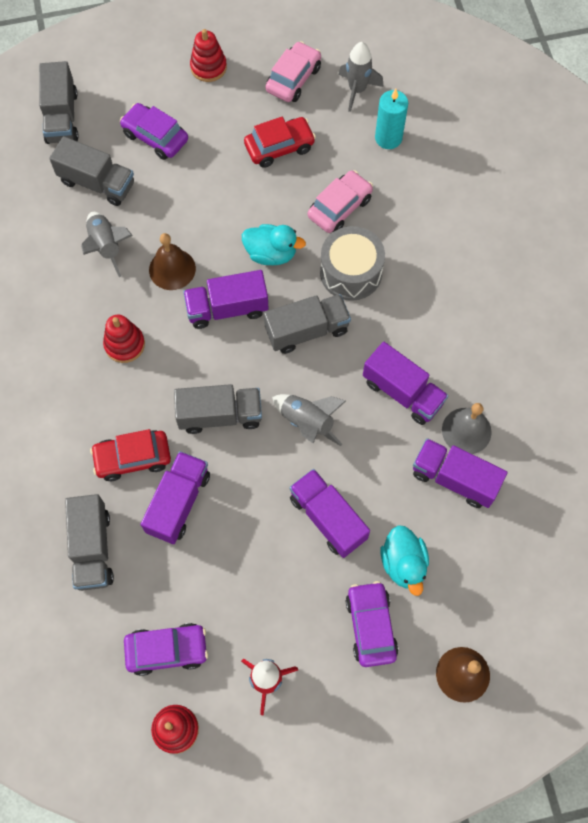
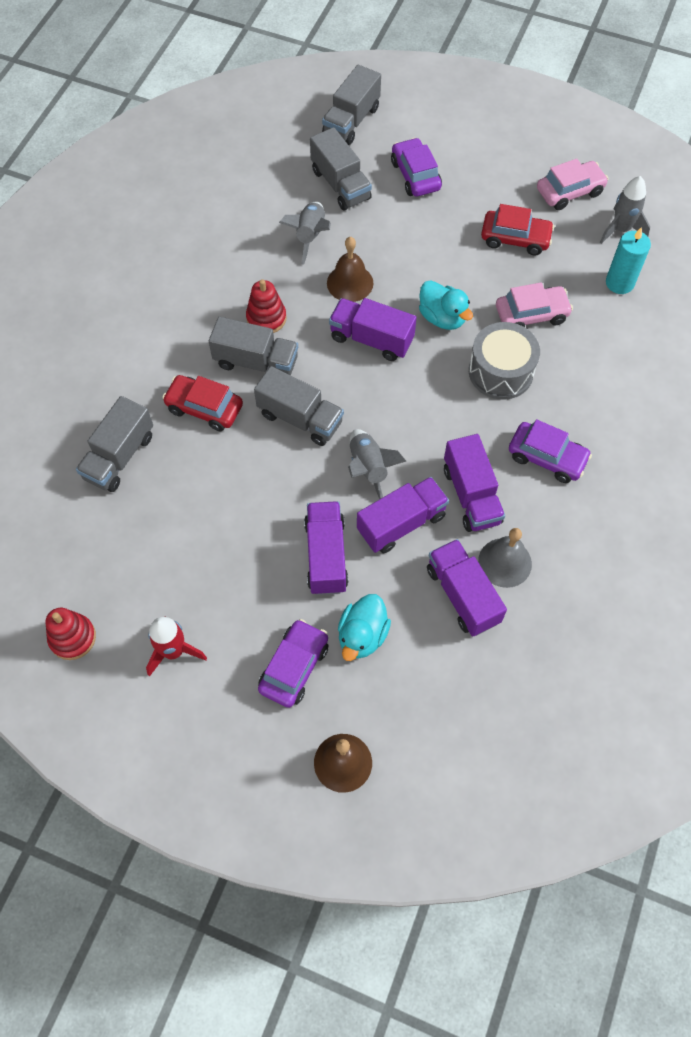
camera: 35 degrees right, 5 degrees down
purple car [124,623,208,676] -> purple car moved to [509,419,592,483]
purple truck [140,451,210,544] -> purple truck moved to [357,477,449,553]
red stacking toy [190,29,227,82] -> none
grey truck [264,294,351,354] -> grey truck moved to [209,317,298,375]

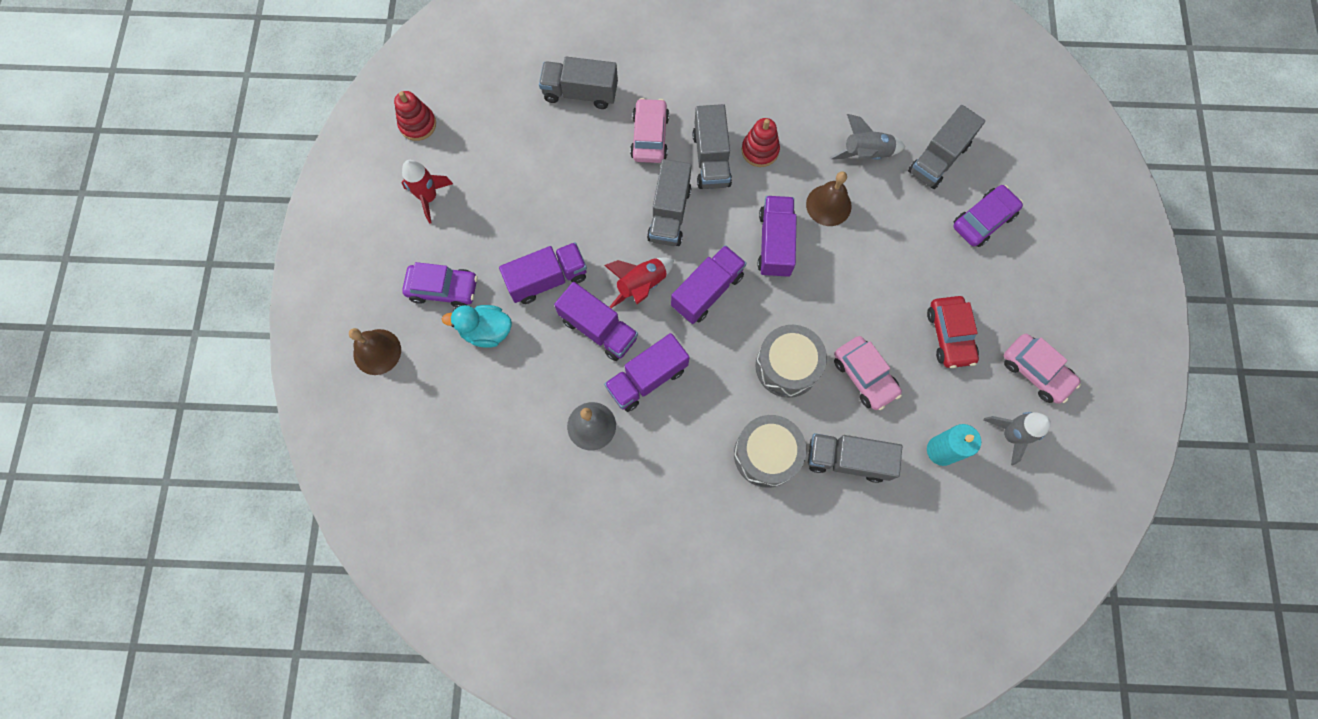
camera: 70 degrees right, 10 degrees up
red car [162,375,243,431] -> pink car [630,98,669,163]
grey truck [322,65,381,145] -> grey truck moved to [808,433,902,483]
grey rocket [348,429,406,499] -> red rocket [604,258,674,308]
turquoise duck [419,280,473,330] -> none
purple truck [427,539,507,636] -> purple truck moved to [671,245,746,324]
purple car [509,419,592,483] -> none
none -> grey drum [734,415,806,488]

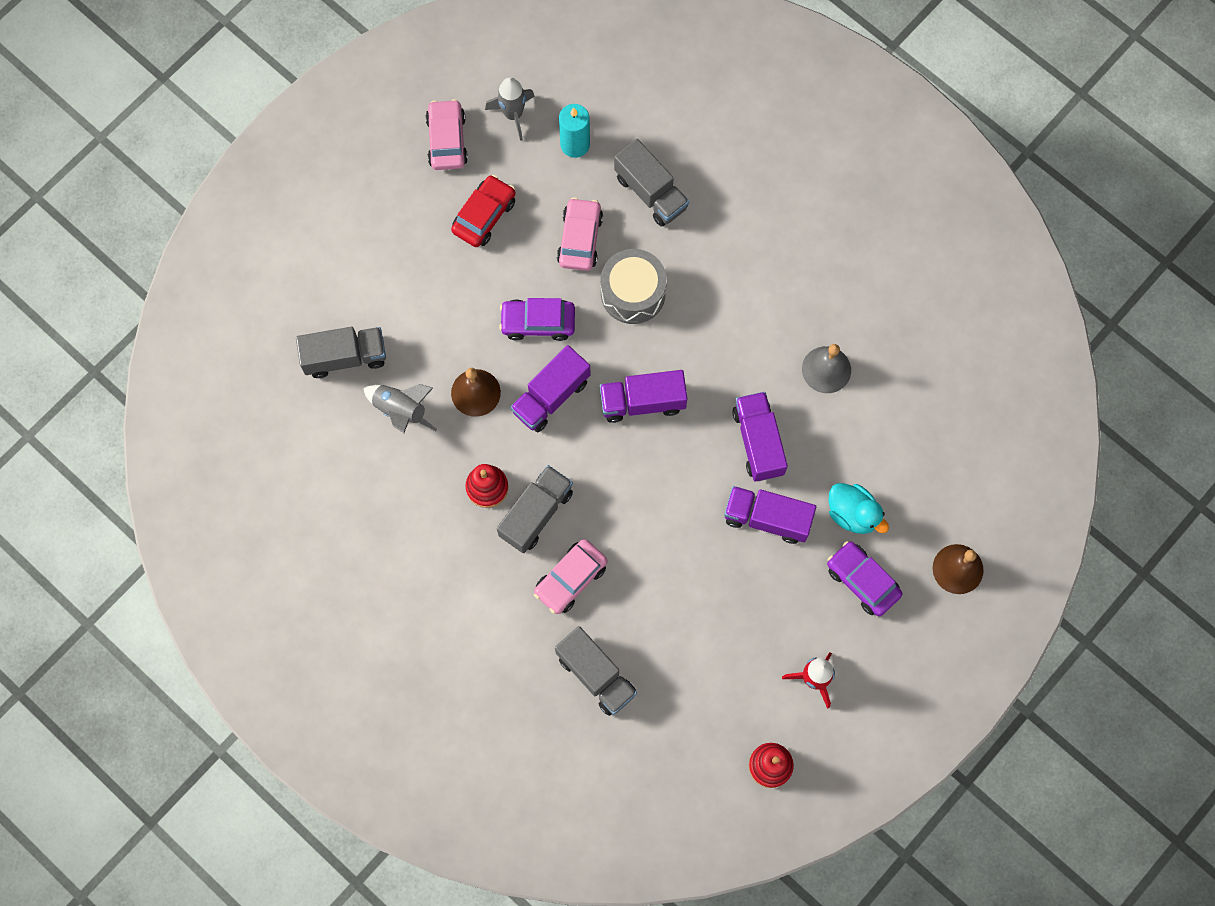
camera: 140 degrees left, 0 degrees up
red rocket [604,258,674,308] -> none
purple truck [604,333,689,412] -> none
grey truck [647,159,691,246] -> none
grey drum [734,415,806,488] -> none
purple car [953,185,1023,247] -> purple car moved to [499,298,575,341]

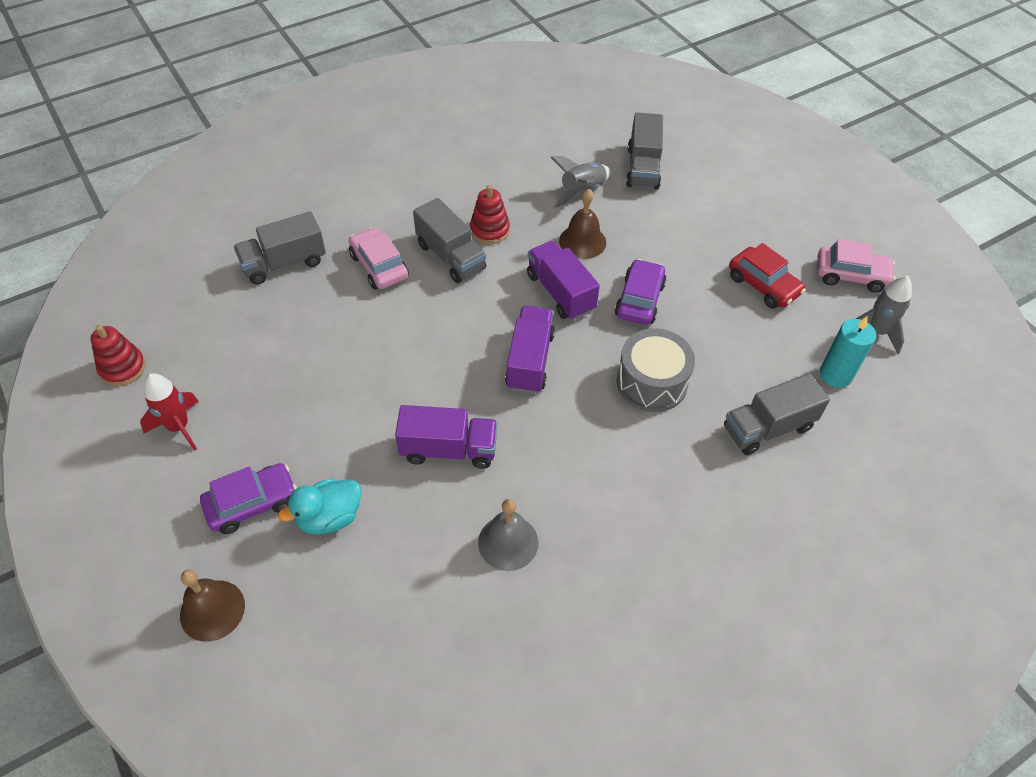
camera: 105 degrees right, 20 degrees down
pink car [557,197,603,271] -> none
purple truck [724,486,816,544] -> none

